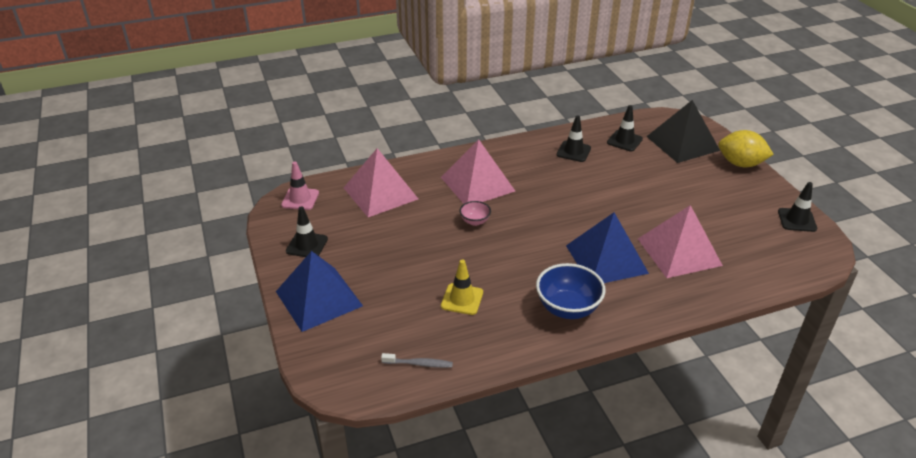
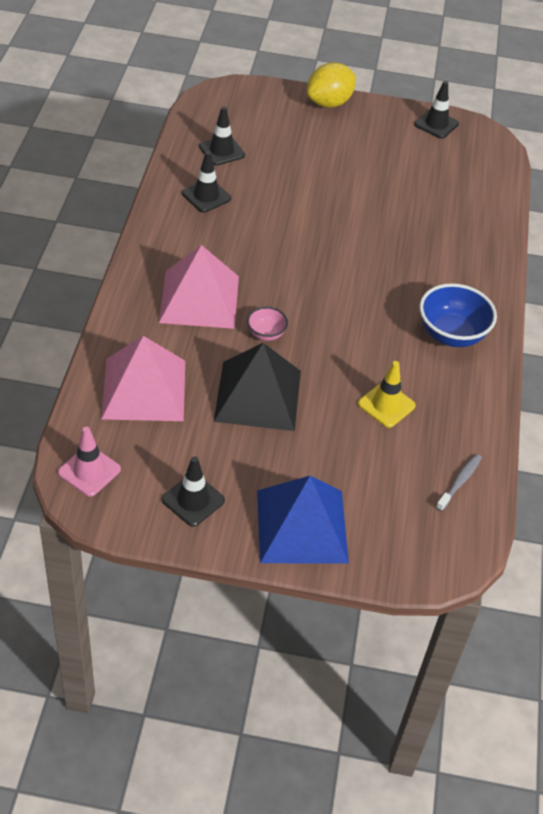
camera: 65 degrees left, 10 degrees up
blue pyramid [566,213,649,283] -> none
pink pyramid [638,205,723,278] -> none
black pyramid [646,100,720,163] -> black pyramid moved to [214,343,301,431]

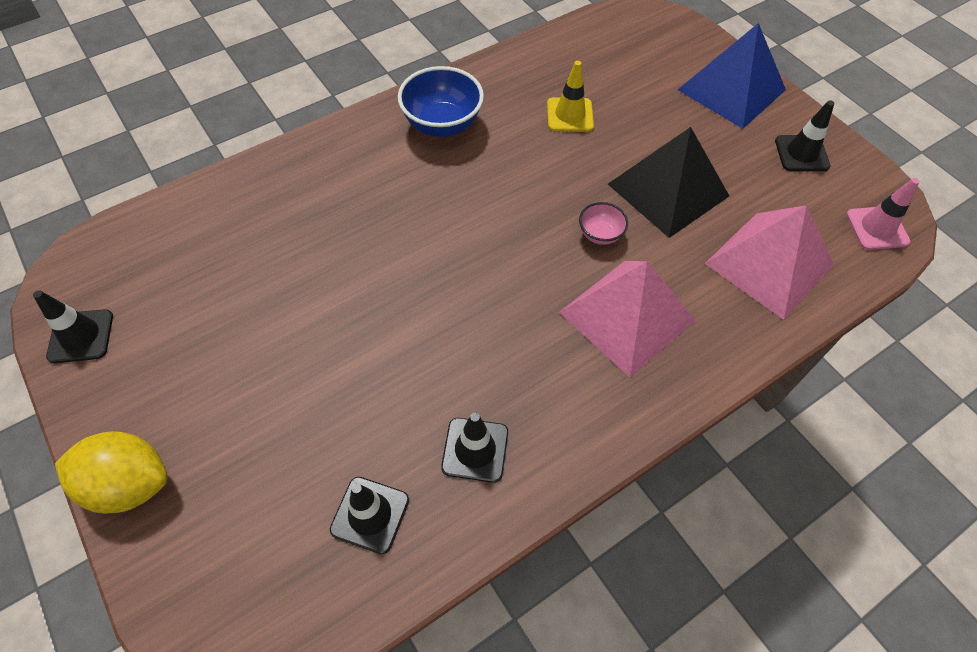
camera: 130 degrees left, 10 degrees up
grey toothbrush [436,454,482,511] -> none

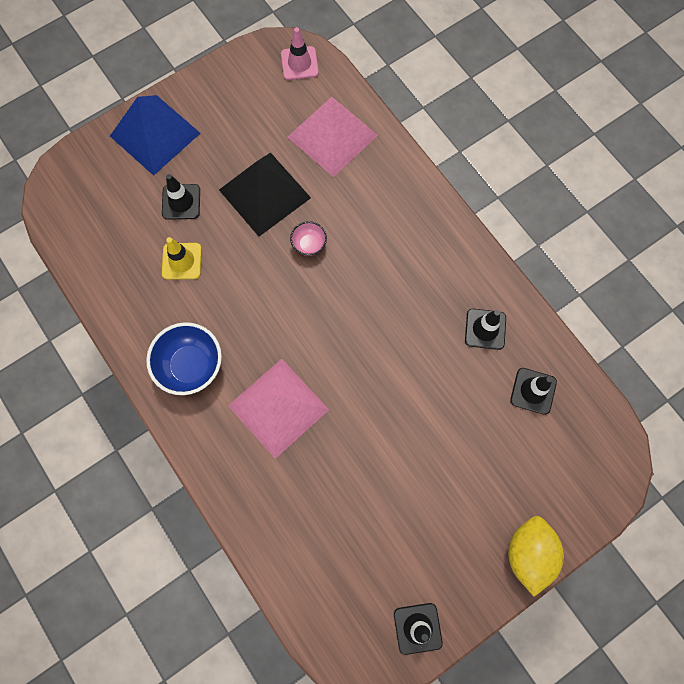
camera: 90 degrees left, 15 degrees up
pink pyramid [559,261,696,378] -> pink pyramid moved to [228,359,329,459]
black traffic cone [775,100,834,171] -> black traffic cone moved to [162,174,200,220]

